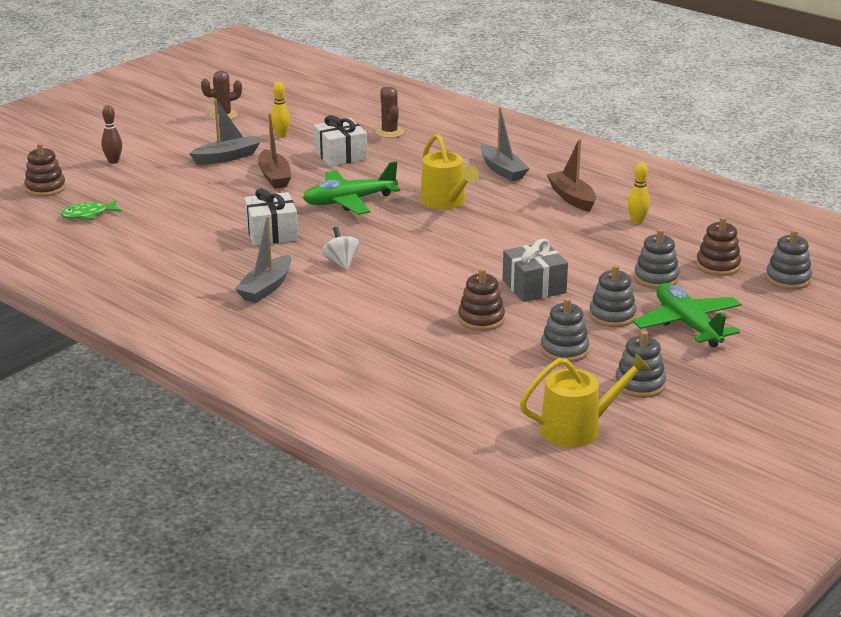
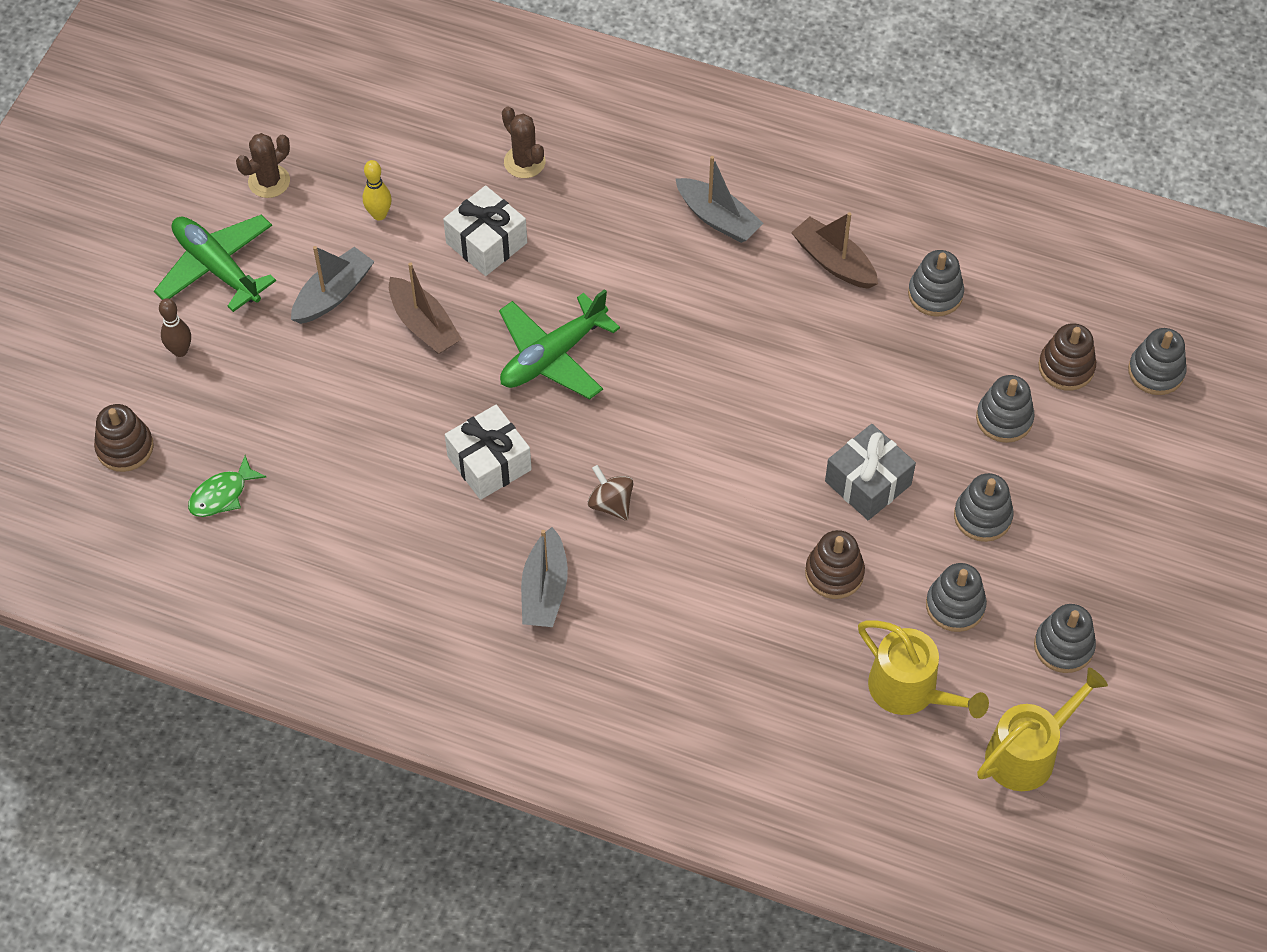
camera: 20 degrees left, 30 degrees up
white spinning top [322,227,360,270] -> brown spinning top [588,465,633,521]
yellow watering can [420,133,479,210] -> yellow watering can moved to [858,620,989,718]
yellow bowling pin [627,162,650,224] -> grey stacking toy [908,250,964,317]
green plane [633,283,741,348] -> green plane moved to [154,215,276,312]

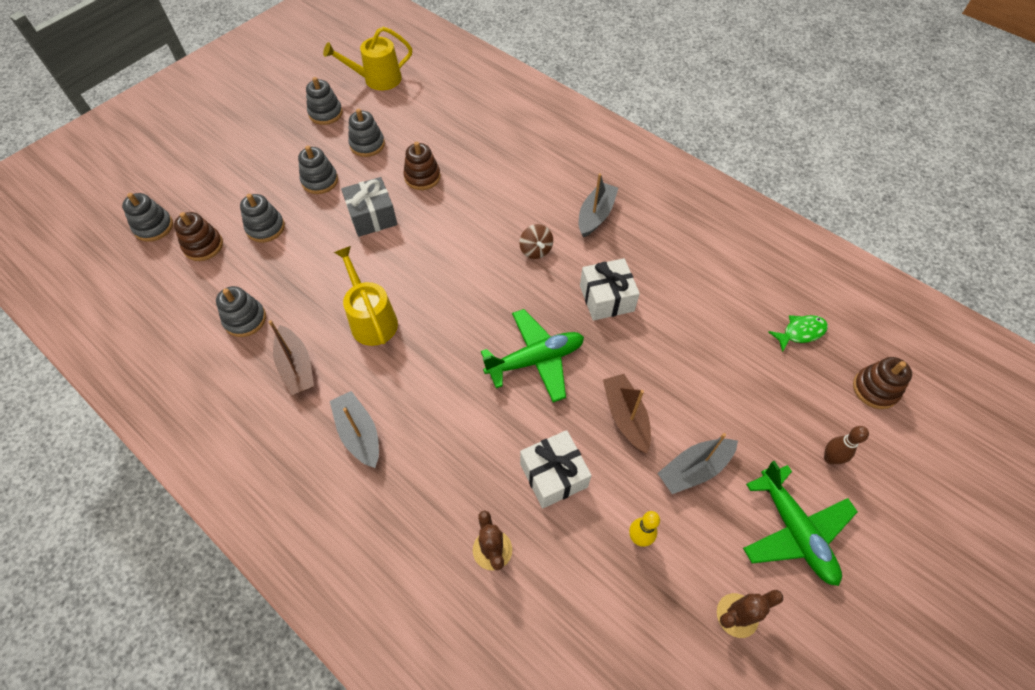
camera: 160 degrees left, 0 degrees up
yellow watering can [858,620,989,718] -> yellow watering can moved to [334,246,398,346]

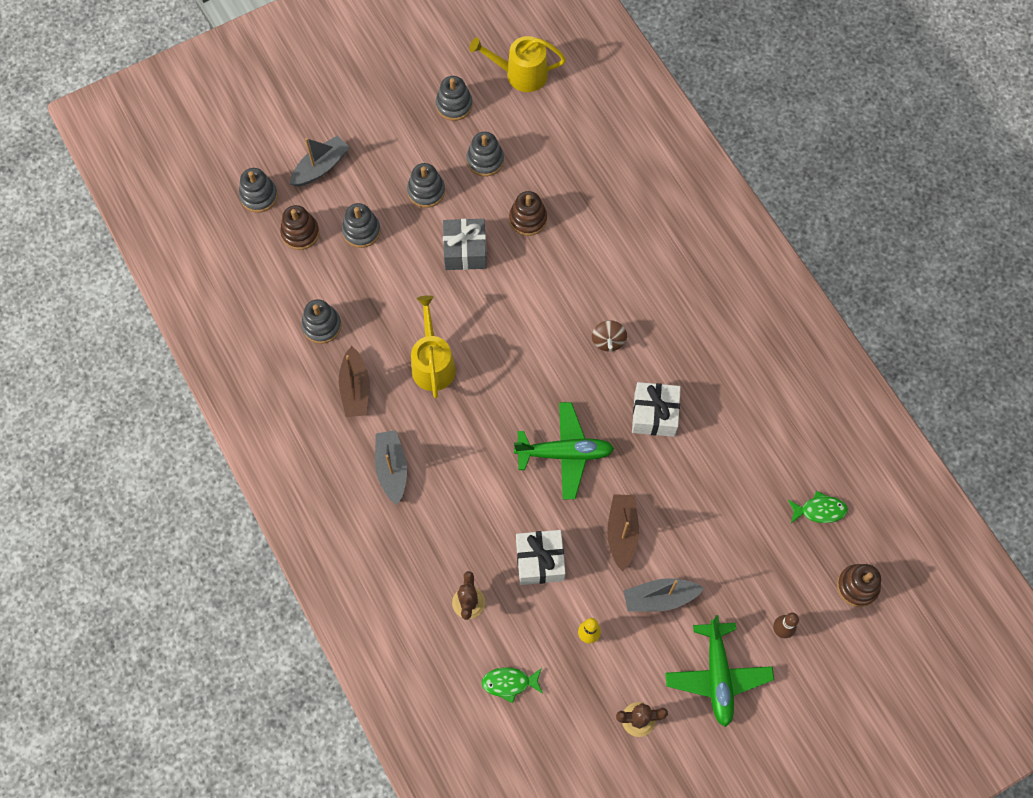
camera: 20 degrees right, 10 degrees up
grey boat [578,173,618,238] -> grey boat moved to [289,135,350,187]
none -> green fish [482,667,543,703]

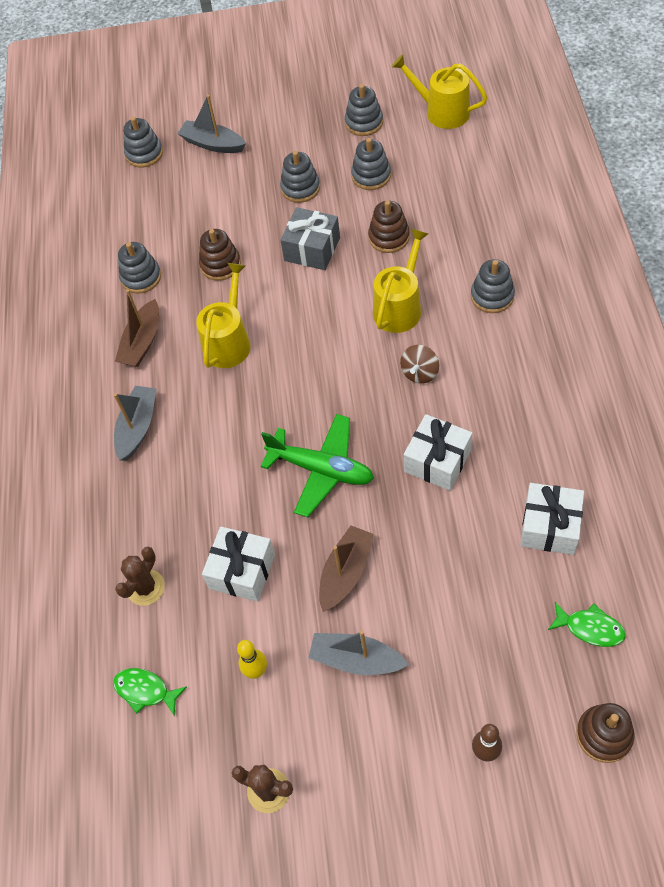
camera: 30 degrees right, 10 degrees down
brown stacking toy [280,205,319,250] -> brown stacking toy moved to [199,229,241,281]
grey boat [289,135,350,187] -> grey boat turned 135 degrees counterclockwise [177,95,246,153]
grey stacking toy [342,203,381,248] -> grey stacking toy moved to [471,259,515,313]
green plane [665,615,774,727] -> none
none -> yellow watering can [373,229,428,333]
none -> white gift [520,483,584,555]

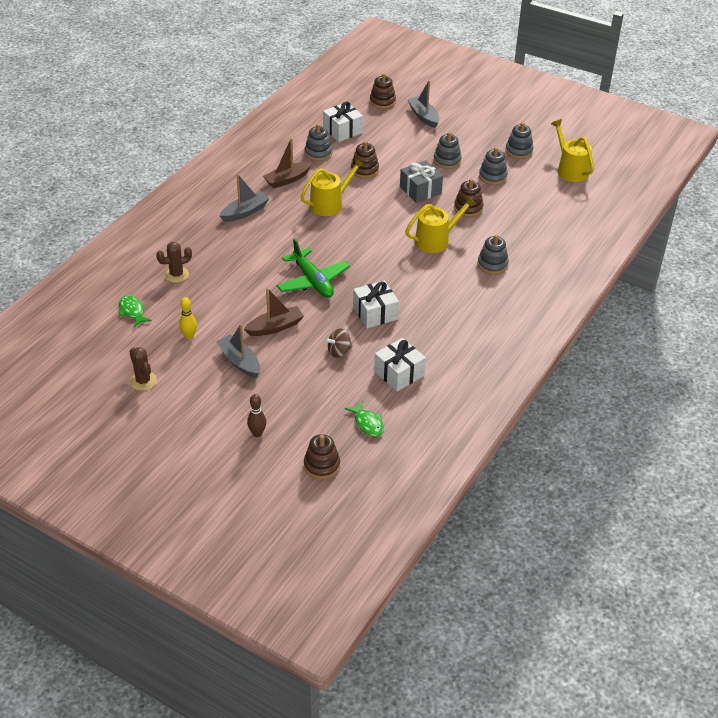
camera: 30 degrees right, 15 degrees down
grey stacking toy [123,117,163,168] -> brown stacking toy [370,73,396,109]
white gift [202,526,275,602] -> white gift moved to [323,101,363,142]
brown spinning top [400,345,439,384] -> brown spinning top moved to [325,328,352,358]

